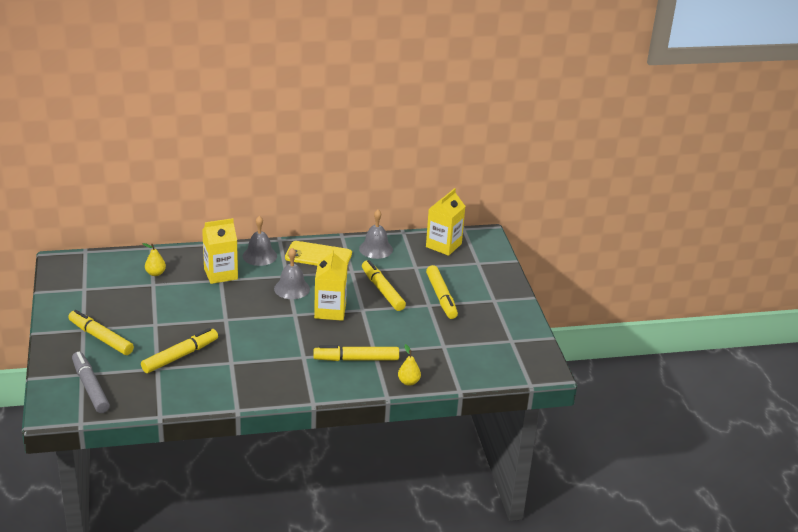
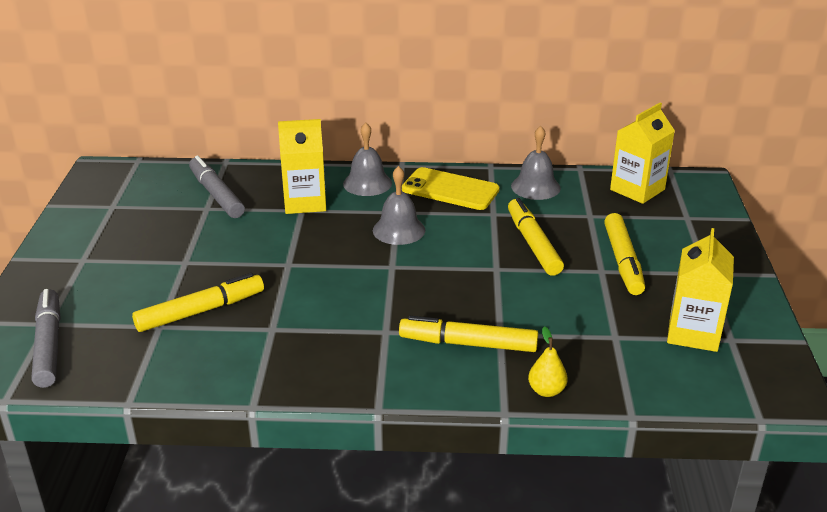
camera: 15 degrees right, 0 degrees up
yellow marker [68,310,134,355] -> none
yellow pear [142,243,166,276] -> grey marker [189,155,245,218]
yellow carton [314,249,348,321] -> yellow carton moved to [667,228,734,352]

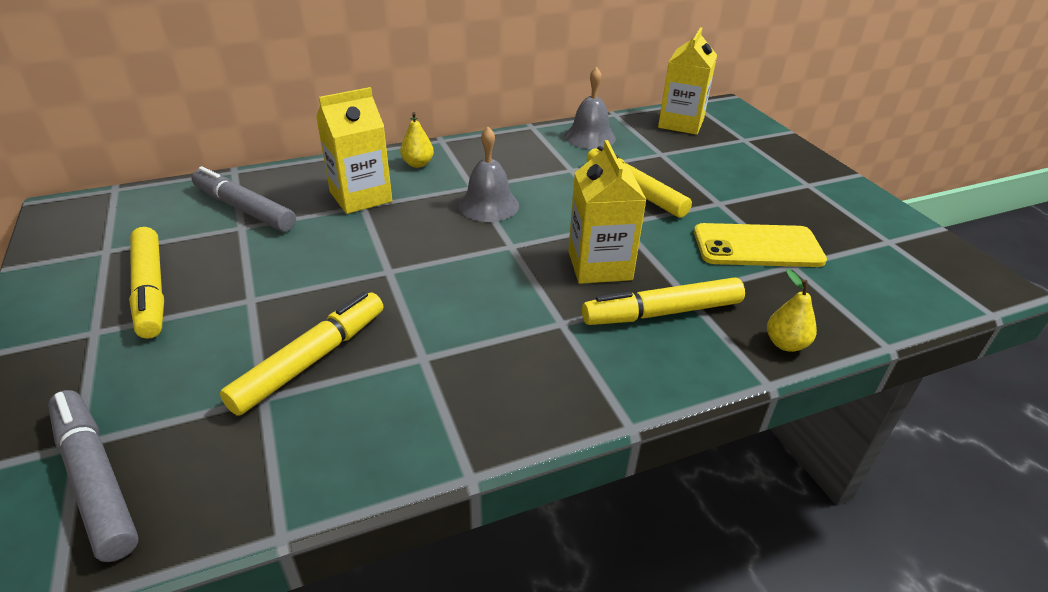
camera: 25 degrees left, 5 degrees up
grey bell [343,122,392,196] -> yellow pear [400,112,434,168]
yellow phone [402,167,500,210] -> yellow phone moved to [694,223,827,267]
yellow marker [604,213,645,295] -> yellow marker moved to [129,227,164,339]
yellow carton [667,228,734,352] -> yellow carton moved to [568,140,647,284]

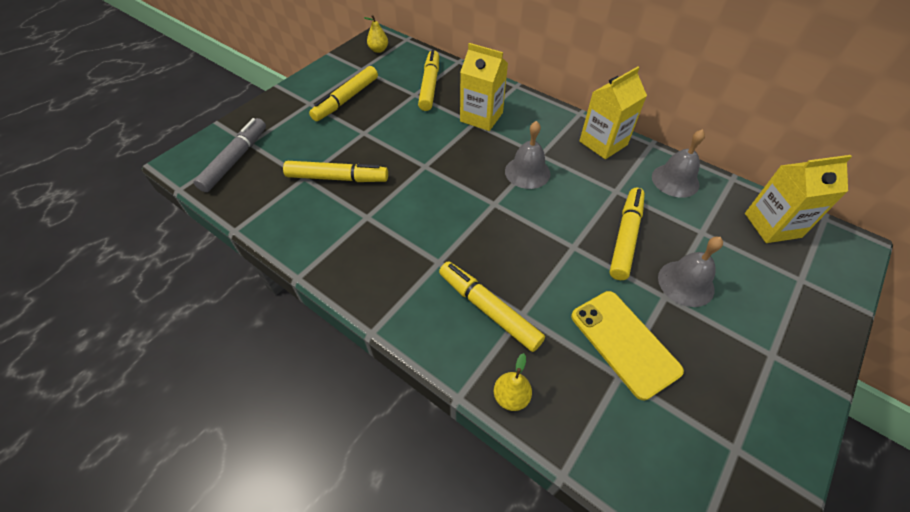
camera: 60 degrees right, 15 degrees up
grey marker [191,166,296,232] -> yellow marker [418,50,439,111]
yellow pear [400,112,434,168] -> yellow pear moved to [364,15,388,53]
yellow carton [568,140,647,284] -> yellow carton moved to [579,67,647,159]
none -> grey bell [658,237,723,307]

